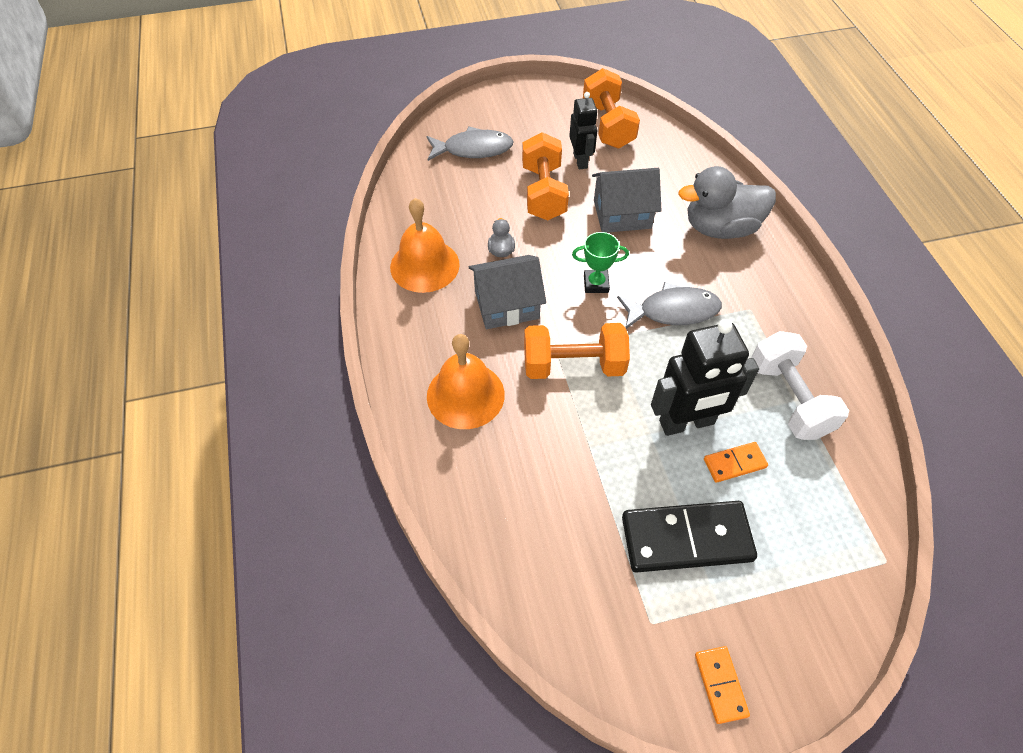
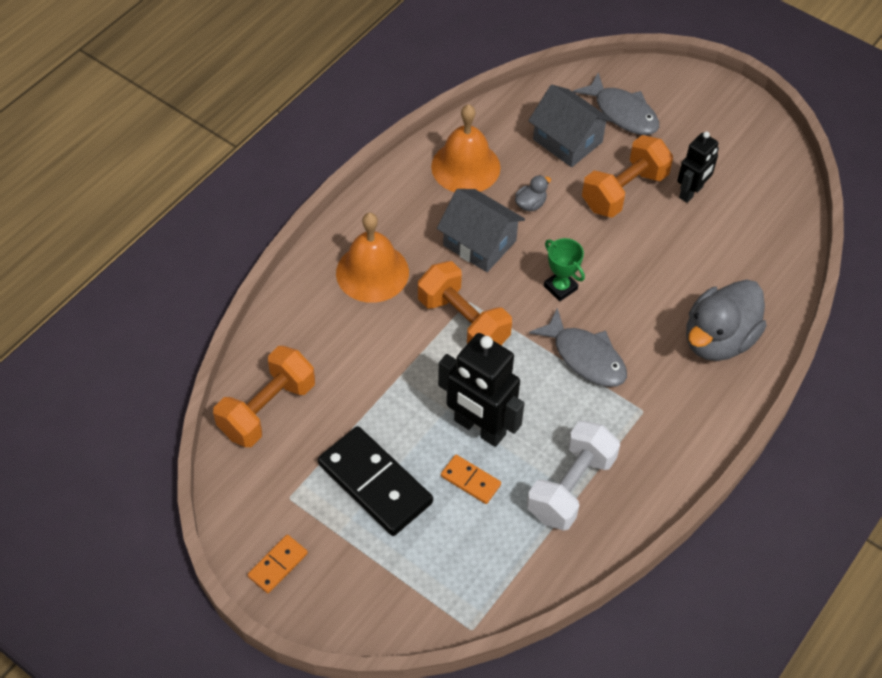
camera: 50 degrees right, 0 degrees up
orange dumbbell [583,68,640,148] -> orange dumbbell moved to [213,346,315,447]
grey house [592,168,661,233] -> grey house moved to [528,85,613,167]
grey duck [678,166,776,239] -> grey duck turned 90 degrees counterclockwise [686,279,767,361]

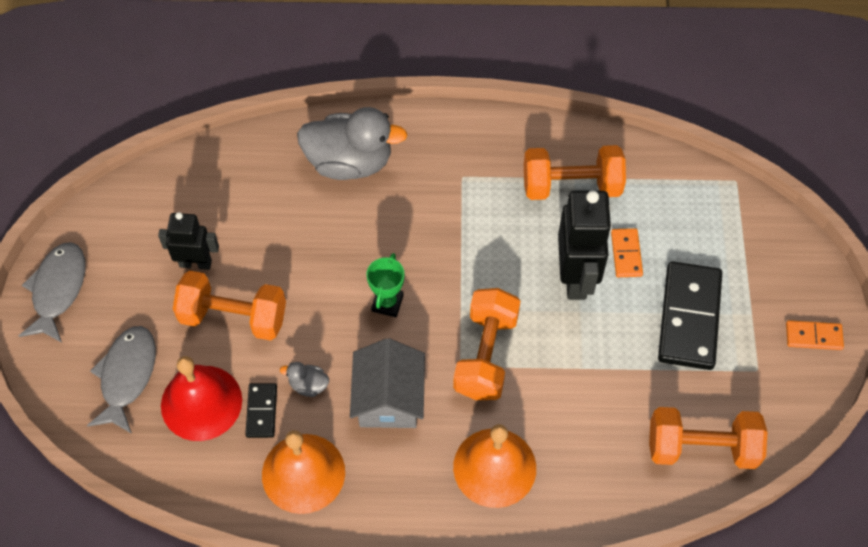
camera: 125 degrees left, 5 degrees up
white dumbbell [527,421,620,530] -> orange dumbbell [524,145,626,200]
grey house [528,85,613,167] -> red bell [161,356,242,441]
grey fish [529,308,627,387] -> grey fish moved to [19,242,85,343]
none -> black domino [245,383,277,438]

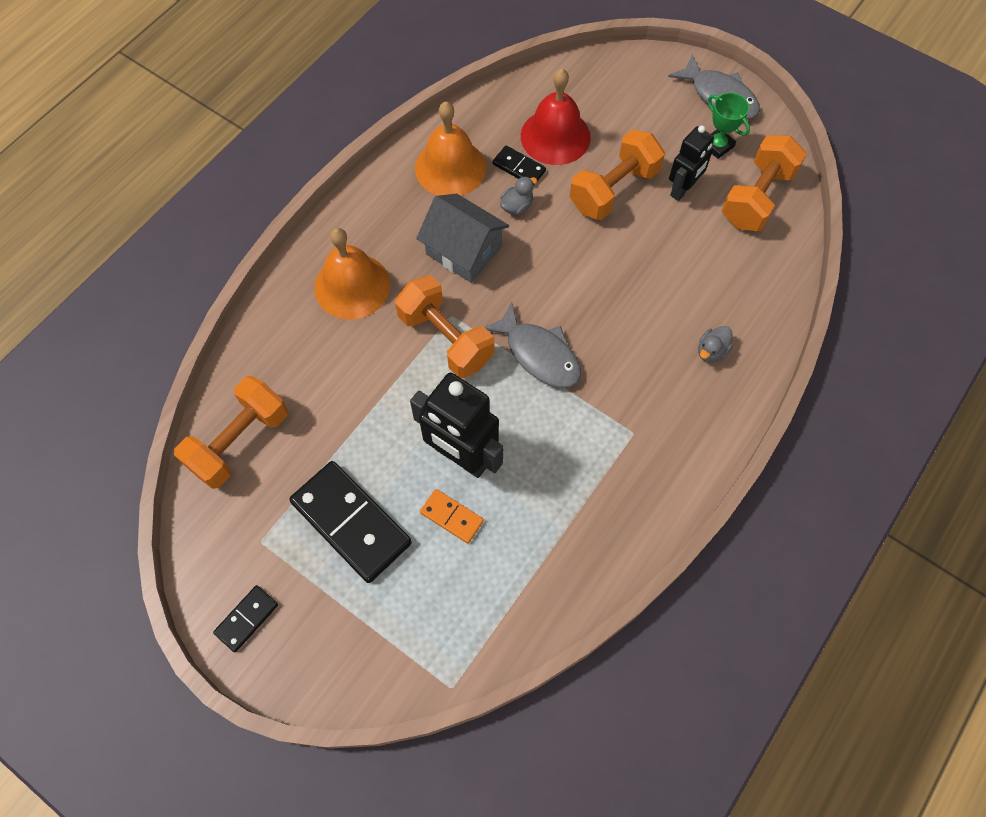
camera: 125 degrees right, 5 degrees up
grey fish [87,326,156,434] -> grey fish moved to [485,301,581,388]
grey duck [297,107,407,180] -> grey duck [698,326,733,362], size x0.42
green trophy [366,253,405,317] -> green trophy moved to [708,92,750,159]
orange dumbbell [524,145,626,200] -> orange dumbbell moved to [722,135,806,231]
orange domino [786,320,844,350] -> black domino [213,585,278,652]

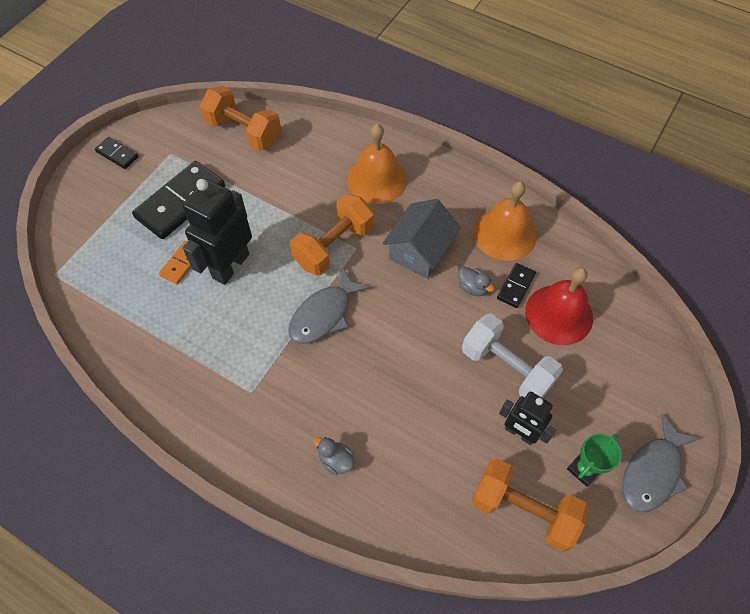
camera: 85 degrees right, 5 degrees down
orange dumbbell [570,129,665,220] -> white dumbbell [462,314,563,398]

